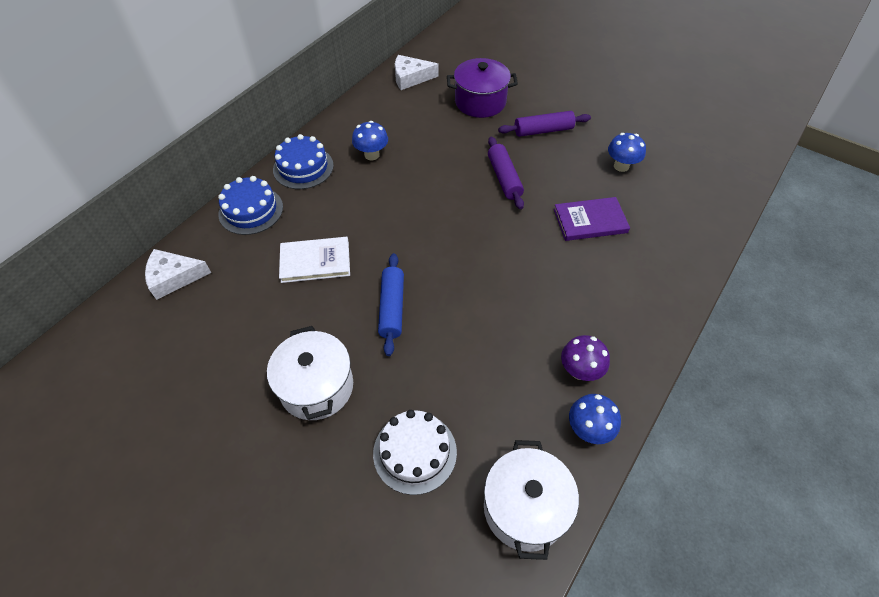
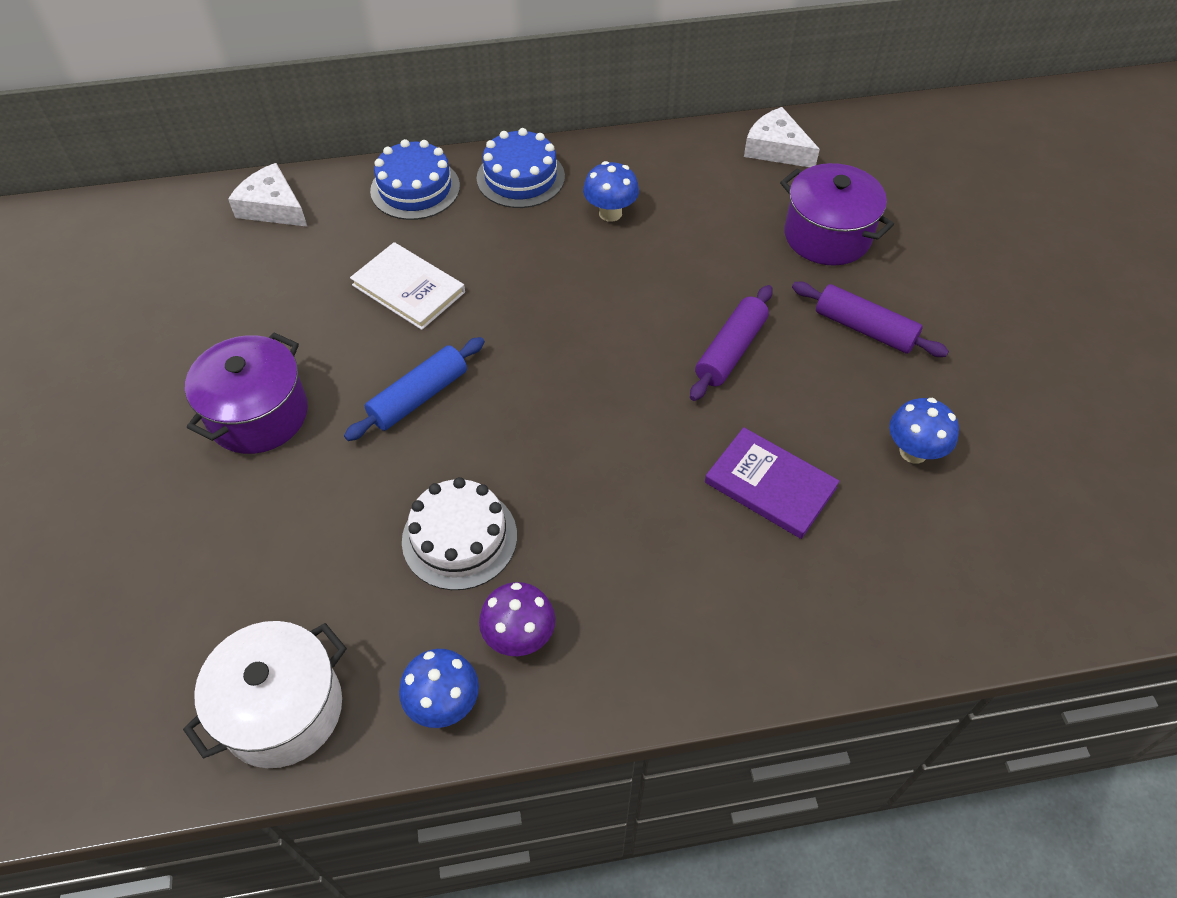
camera: 45 degrees right, 0 degrees up
white pot [267,326,353,420] -> purple pot [185,333,308,454]
white cake [373,410,457,495] -> white cake moved to [402,477,517,590]

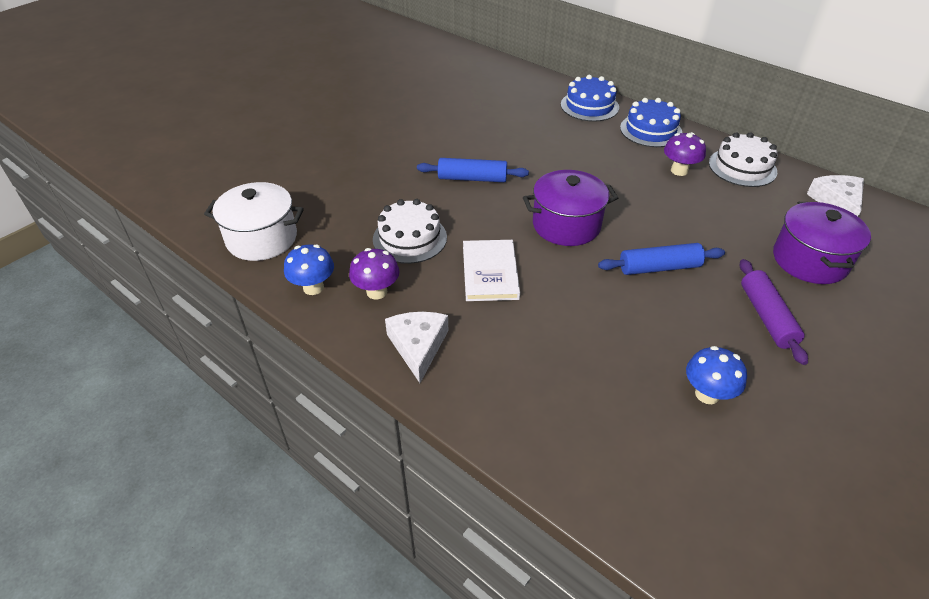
camera: 50 degrees right, 10 degrees down
purple pot [185,333,308,454] -> purple pot moved to [523,170,618,246]
white cheese [228,163,307,227] -> white cheese moved to [385,312,448,383]
white book [350,242,465,330] -> white book moved to [463,240,520,301]
blue mushroom [583,161,639,222] -> purple mushroom [664,132,706,176]
purple rolling pin [690,285,773,401] -> blue rolling pin [598,243,725,275]
purple book [705,427,840,539] -> none
none -> white cake [709,132,777,187]

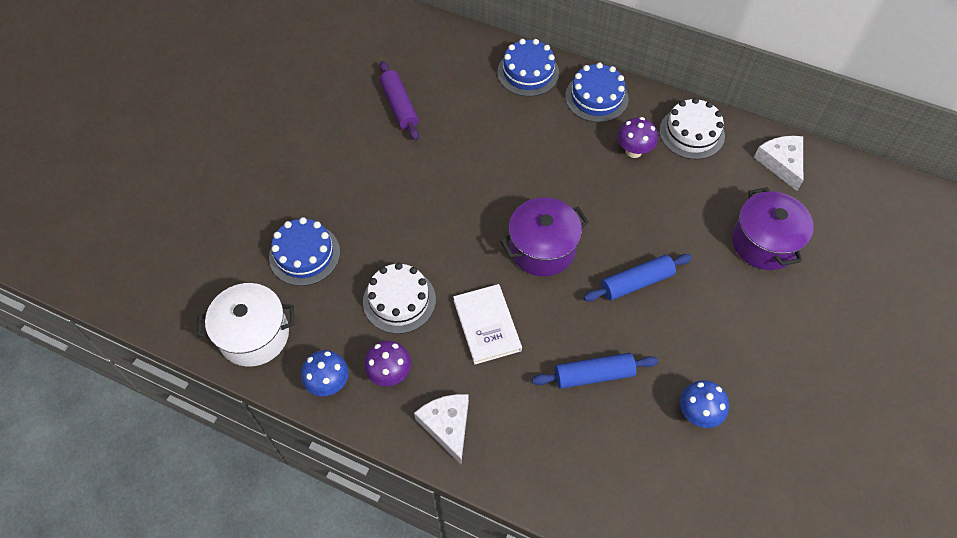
camera: 15 degrees left, 15 degrees up
blue rolling pin [417,158,529,182] -> blue rolling pin moved to [532,353,658,389]
purple rolling pin [740,259,808,365] -> purple rolling pin moved to [380,61,419,141]
none -> blue cake [269,217,340,286]

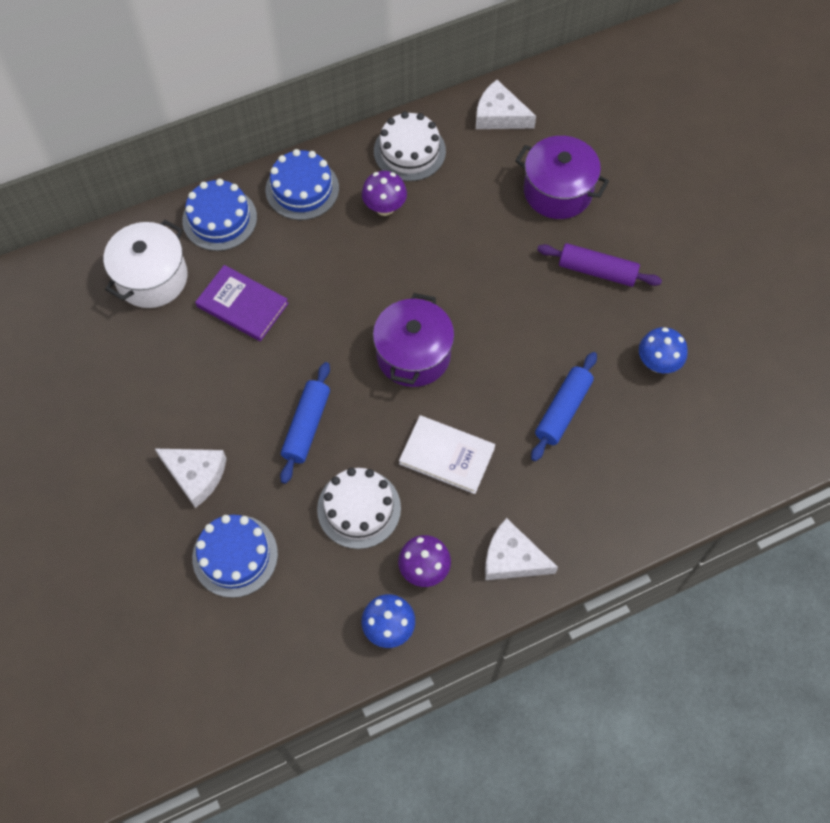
camera: 50 degrees left, 5 degrees up
white pot [197,283,294,367] -> white pot moved to [104,220,188,308]
purple rolling pin [380,61,419,141] -> purple rolling pin moved to [537,243,662,287]
blue rolling pin [584,254,692,302] -> blue rolling pin moved to [280,362,330,484]
none -> white cheese [155,449,227,508]
none -> purple book [195,265,289,341]

